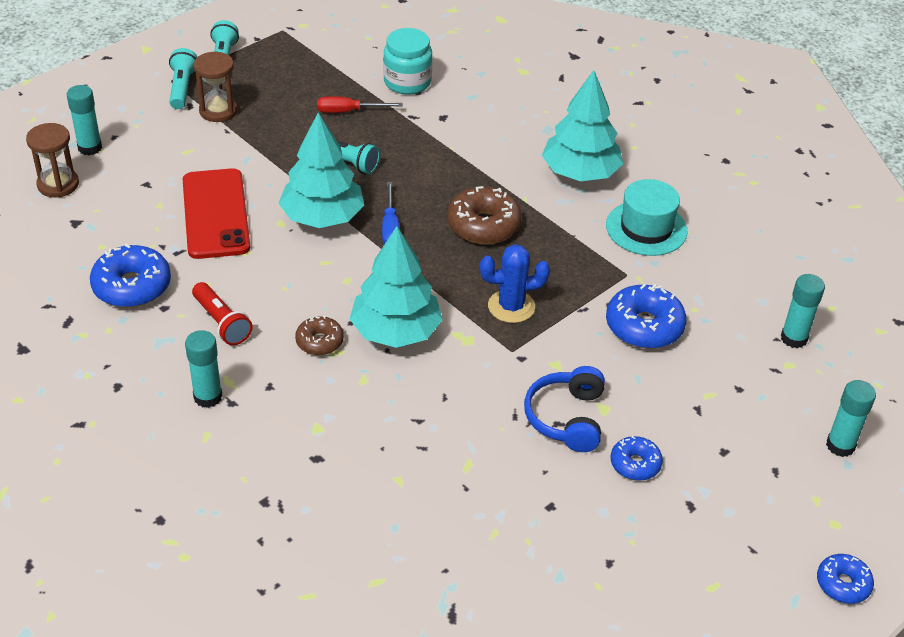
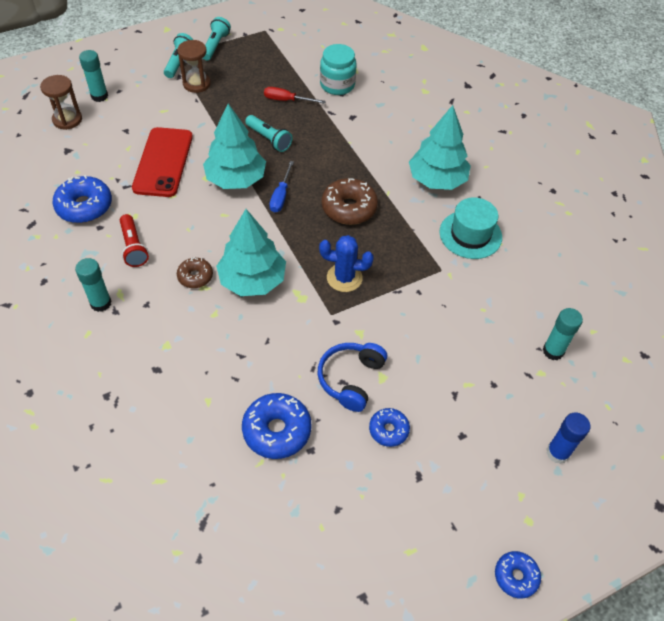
camera: 15 degrees right, 10 degrees up
blue donut [606,284,687,349] -> blue donut moved to [242,393,311,459]
turquoise glue stick [826,380,876,457] -> blue glue stick [546,413,591,464]

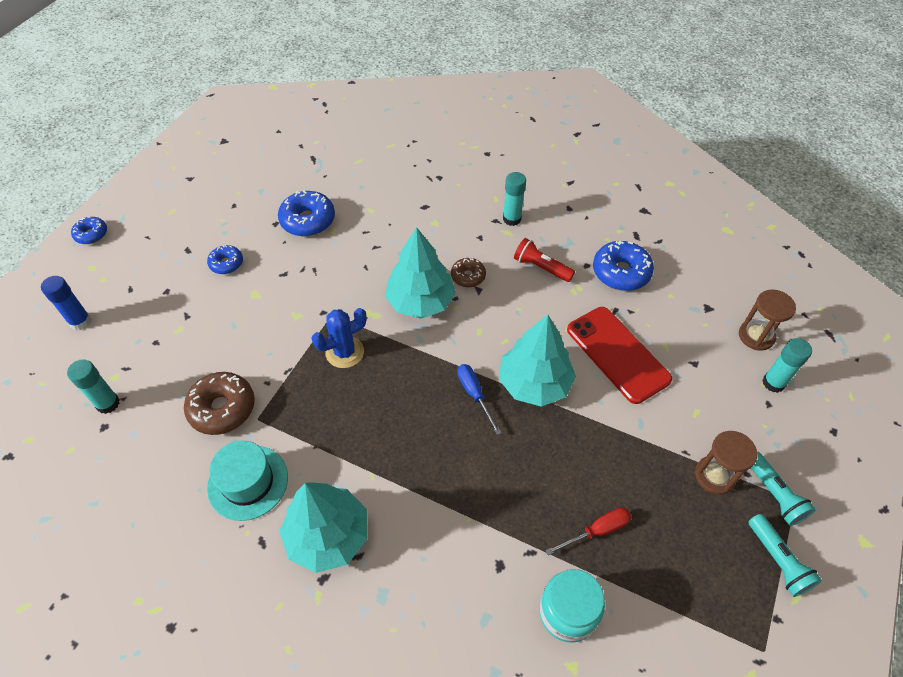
camera: 145 degrees right, 0 degrees up
turquoise flashlight [245,115,293,152] -> none
blue headphones [318,343,387,412] -> none
brown donut [322,178,378,225] -> brown donut moved to [184,372,255,435]

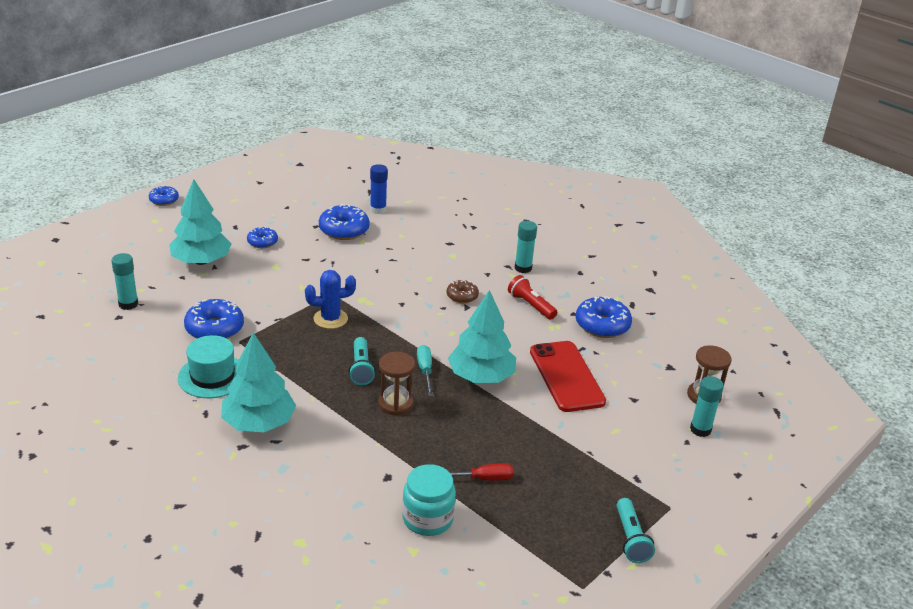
camera: 15 degrees right, 20 degrees down
blue glue stick [41,276,92,330] -> blue glue stick moved to [370,164,388,214]
brown donut [184,372,255,435] -> blue donut [184,299,244,339]
turquoise tree [385,227,456,319] -> turquoise tree moved to [169,179,232,265]
blue screwdriver [457,364,501,435] -> turquoise screwdriver [417,345,433,396]
brown hourglass [695,431,757,495] -> brown hourglass moved to [378,352,415,415]
turquoise flashlight [751,451,816,526] -> turquoise flashlight moved to [349,337,376,385]

